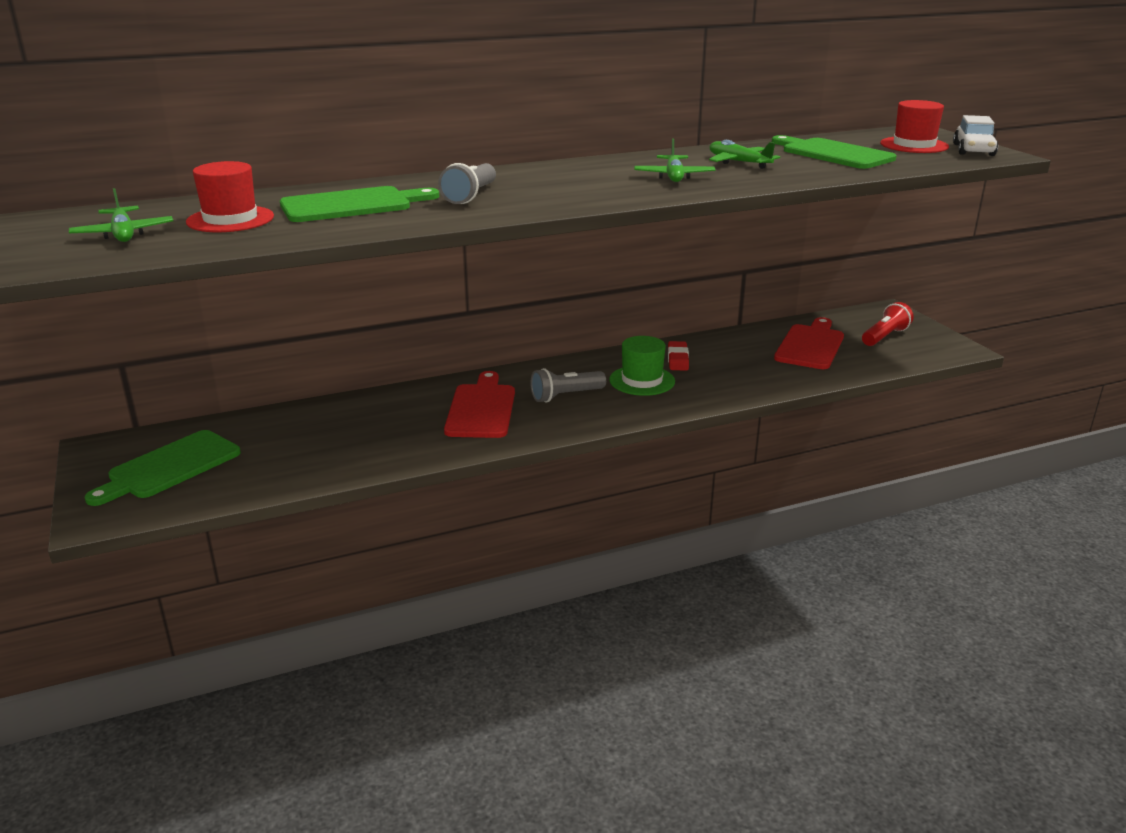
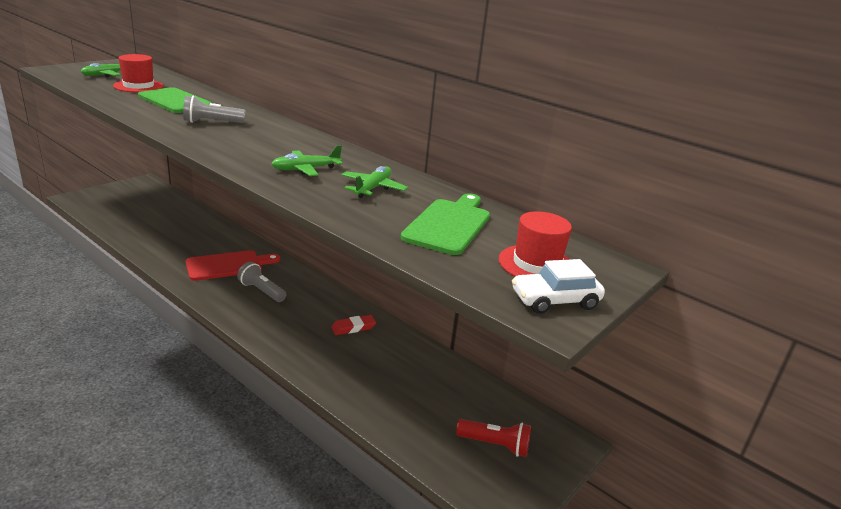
camera: 60 degrees right, 0 degrees up
green cutting board [85,430,241,506] -> none
green hat [609,336,675,396] -> none
red cutting board [774,317,844,369] -> none

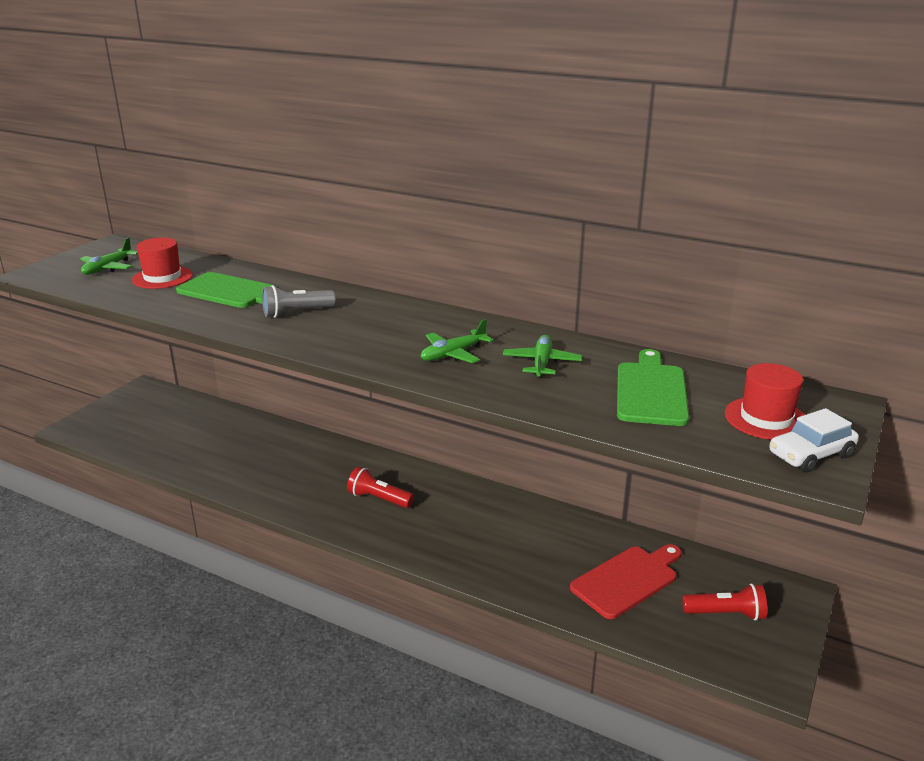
camera: 10 degrees left, 0 degrees up
red cutting board [185,250,280,281] -> red cutting board moved to [570,544,682,619]
grey flashlight [237,262,286,302] -> red flashlight [347,467,414,508]
red eraser [331,315,376,335] -> none

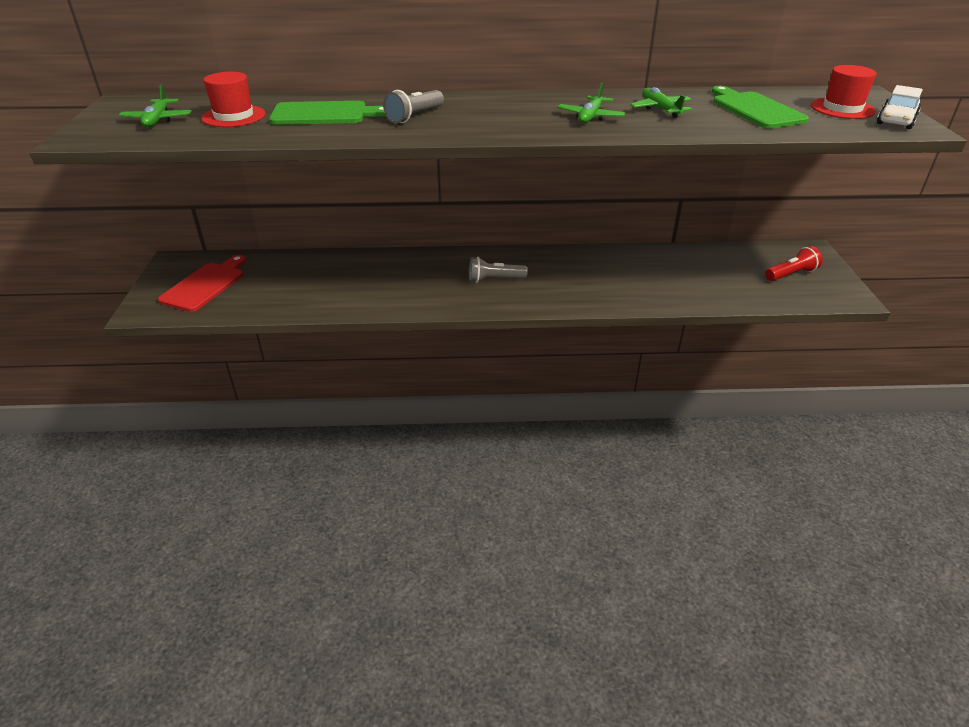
camera: 30 degrees left, 10 degrees up
red flashlight [347,467,414,508] -> grey flashlight [469,257,528,283]
red cutting board [570,544,682,619] -> red cutting board moved to [158,255,246,312]

